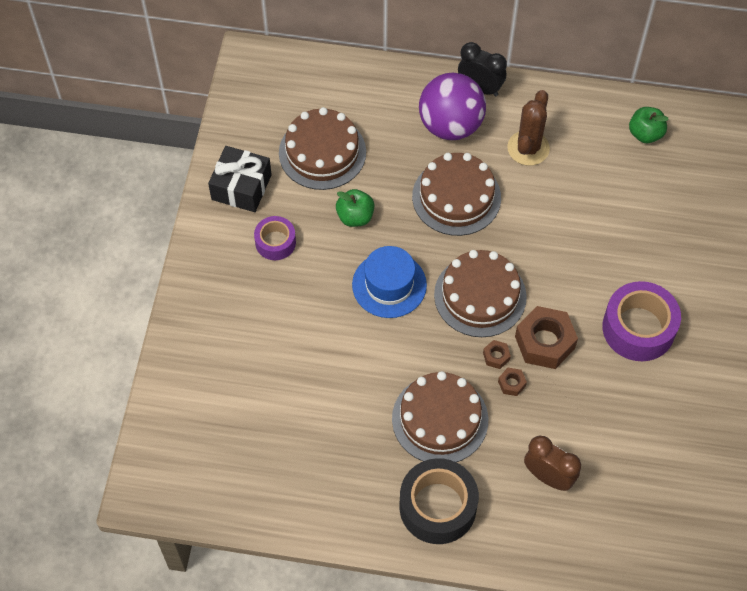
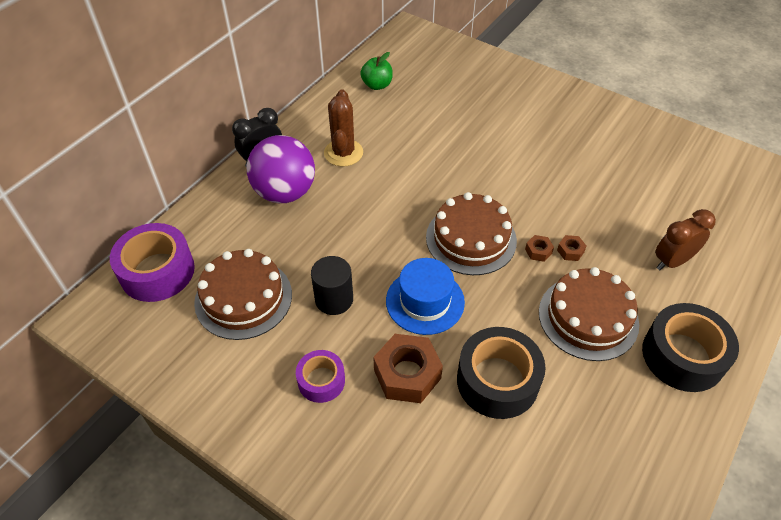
camera: 65 degrees left, 10 degrees down
black gift [208,146,272,212] -> none
green apple [336,189,375,227] -> black cylinder [311,256,353,315]
brown cake [412,153,501,236] -> none
brown cactus [507,90,550,166] -> brown cactus turned 45 degrees clockwise [324,89,363,167]
brown nut [515,306,578,369] -> brown nut moved to [373,334,443,403]
purple tape [602,281,681,361] -> purple tape moved to [110,223,195,302]
none -> black tape [457,327,546,419]

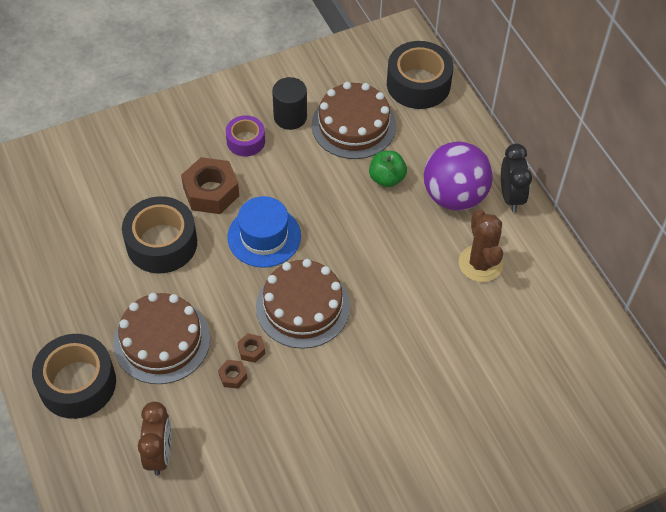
camera: 120 degrees right, 5 degrees up
purple tape [110,223,195,302] -> black tape [387,41,453,109]
black cylinder [311,256,353,315] -> black cylinder moved to [272,77,307,130]
brown cactus [324,89,363,167] -> brown cactus turned 45 degrees clockwise [459,209,503,282]
green apple [360,52,393,90] -> green apple moved to [369,151,407,187]

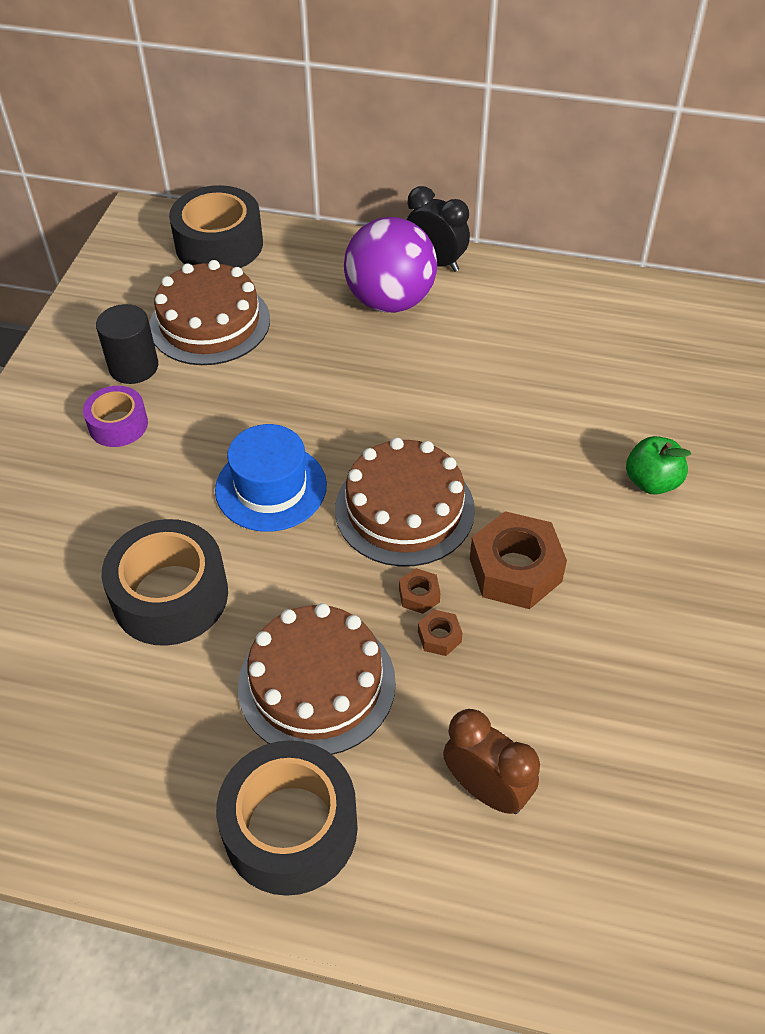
camera: 50 degrees left, 5 degrees down
brown nut [181,157,239,214] -> brown nut moved to [470,511,567,609]
green apple [369,151,407,187] -> green apple moved to [626,436,691,495]
brown cactus [459,209,503,282] -> none

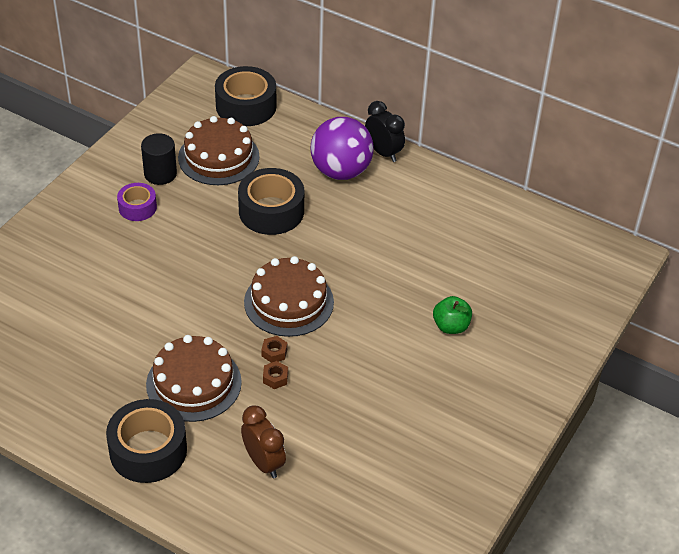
camera: 15 degrees right, 5 degrees down
black tape [102,519,228,646] -> black tape moved to [238,168,304,235]
blue hat [215,424,327,532] -> none
brown nut [470,511,567,609] -> none

